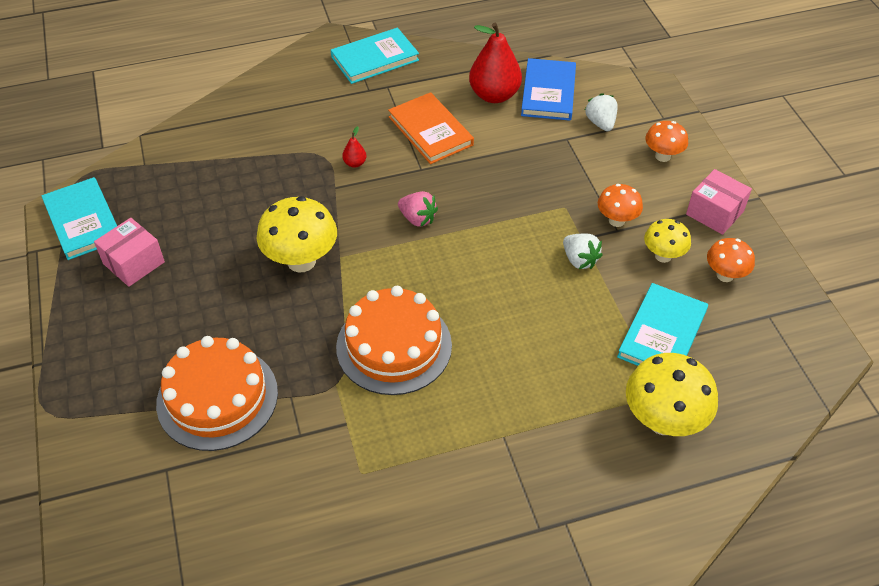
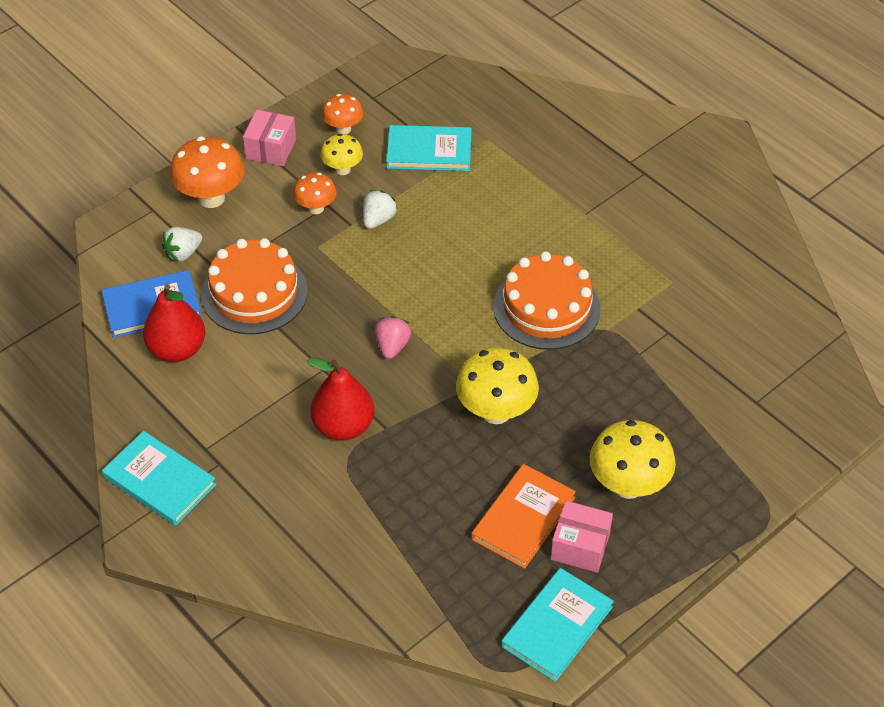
camera: 115 degrees left, 0 degrees up
orange cake [156,336,278,451] -> orange cake moved to [201,238,308,334]
red pear [342,126,367,168] -> red pear [307,358,374,441], size x2.31
orange book [388,92,474,164] -> orange book moved to [471,464,576,569]
yellow mushroom [626,353,718,436] -> yellow mushroom moved to [590,420,676,499]
orange mushroom [645,121,688,162] -> orange mushroom [170,136,244,208], size x1.70

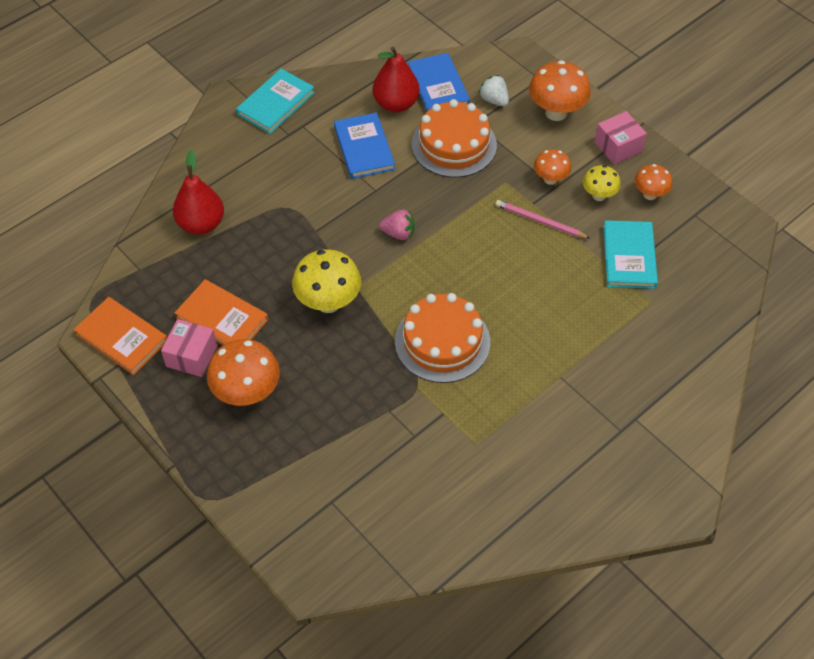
camera: 90 degrees right, 5 degrees up
pink box [243,110,296,166] -> pink box turned 45 degrees counterclockwise [594,111,647,164]
red pear [307,358,374,441] -> red pear moved to [173,150,224,235]
white strawberry [363,190,398,229] -> pink pencil [495,200,591,239]
turquoise book [501,568,614,682] -> orange book [74,297,167,375]
yellow mushroom [590,420,676,499] -> orange mushroom [207,339,280,406]
none -> blue book [334,113,395,179]

